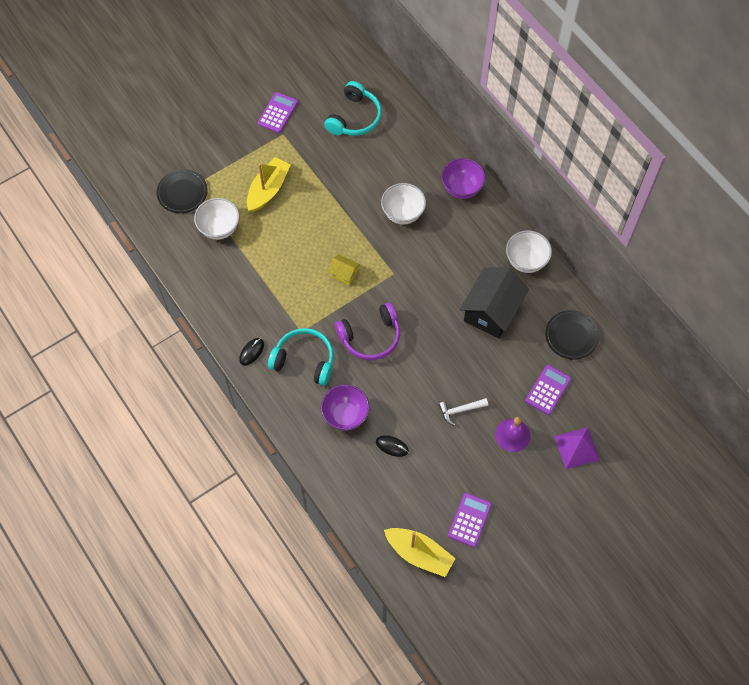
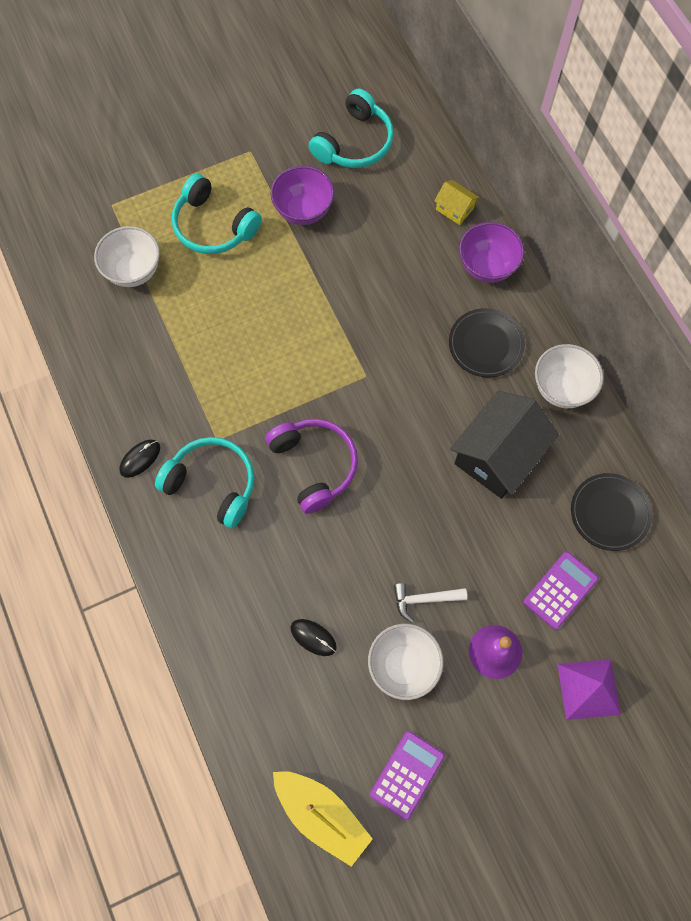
camera: 10 degrees right, 5 degrees up
black plate [156,169,208,213] -> black plate moved to [449,308,525,377]
yellow boat [247,157,291,212] -> turquoise headphones [172,173,262,254]
purple calculator [258,92,298,133] -> none
purple bowl [321,384,369,431] -> purple bowl moved to [271,166,334,225]
yellow house [328,254,360,285] -> yellow house moved to [434,180,479,225]
purple headphones [335,302,400,360] -> purple headphones turned 105 degrees counterclockwise [265,419,358,514]
white bowl [381,183,426,225] -> white bowl moved to [368,624,443,700]

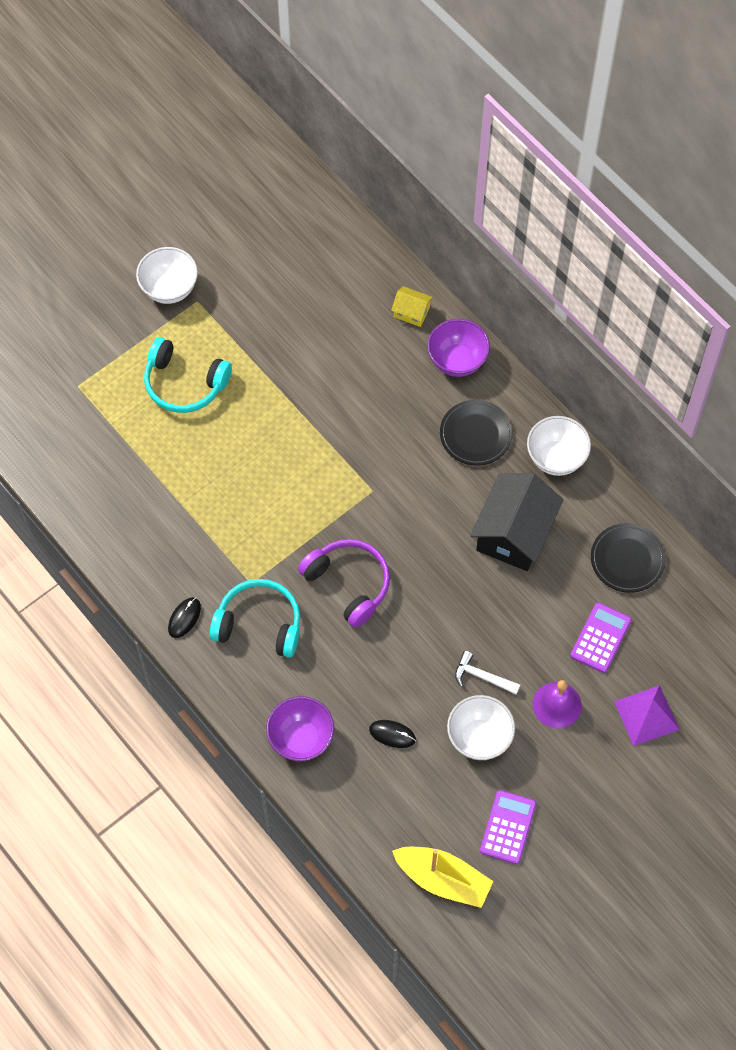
camera: 15 degrees left, 5 degrees down
white bowl [94,226,160,287] -> white bowl moved to [136,247,198,304]
purple bowl [271,166,334,225] -> purple bowl moved to [266,696,334,761]
turquoise headphones [309,89,394,168] -> none
white hammer [394,583,467,623] -> white hammer turned 45 degrees clockwise [455,651,520,695]

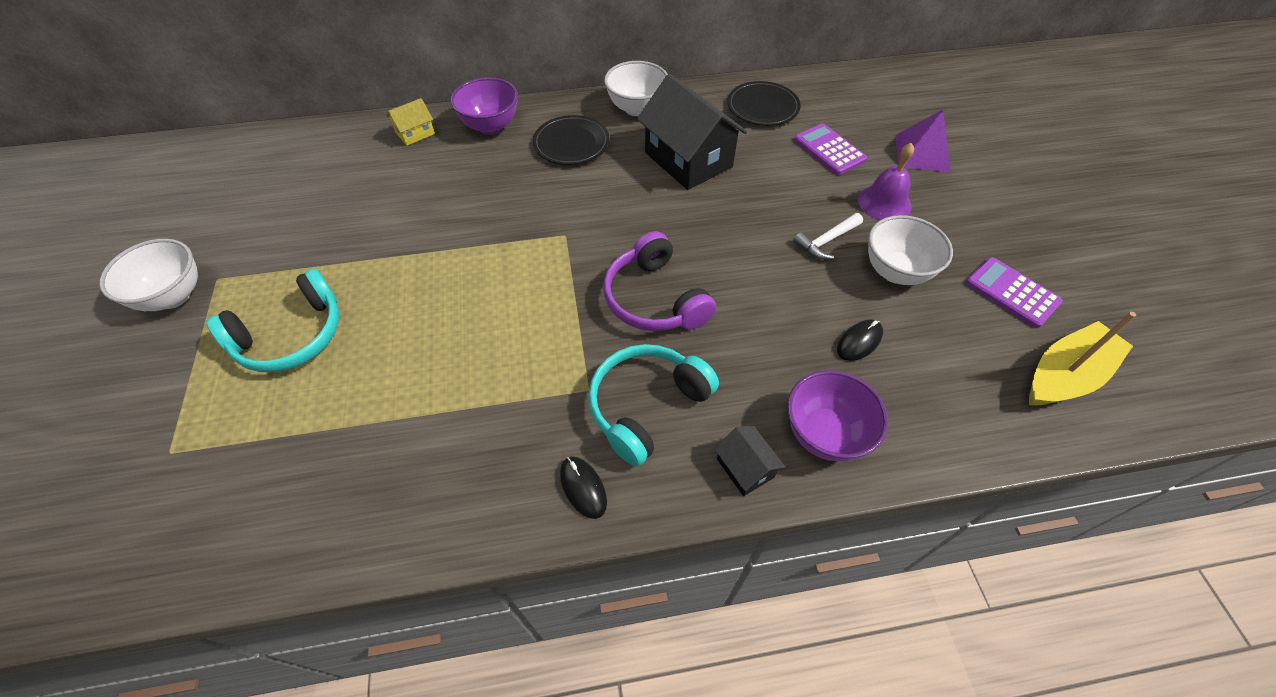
camera: 60 degrees left, 10 degrees down
purple headphones [298,539,390,628] -> purple headphones turned 105 degrees counterclockwise [603,231,716,331]
none -> black house [714,426,785,496]

